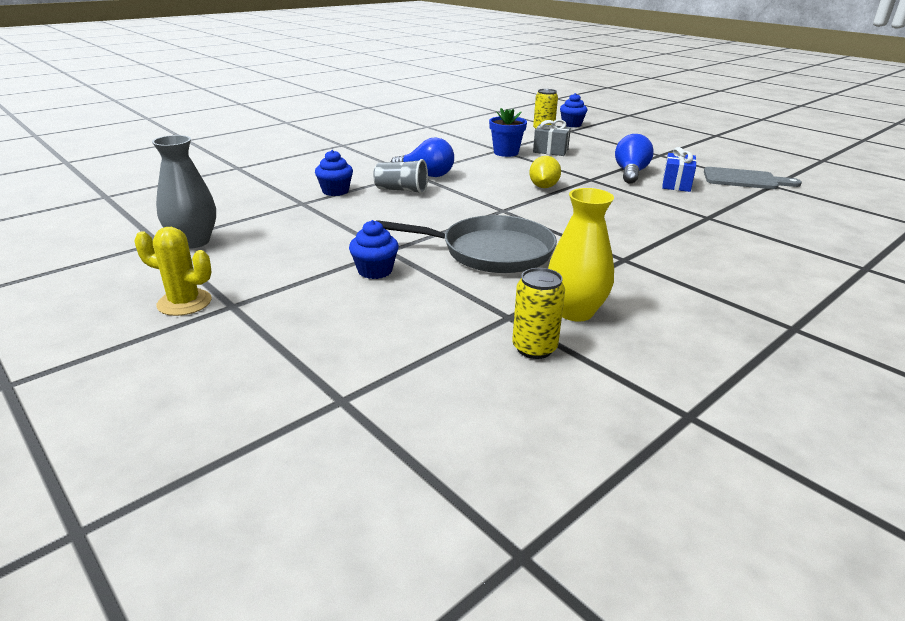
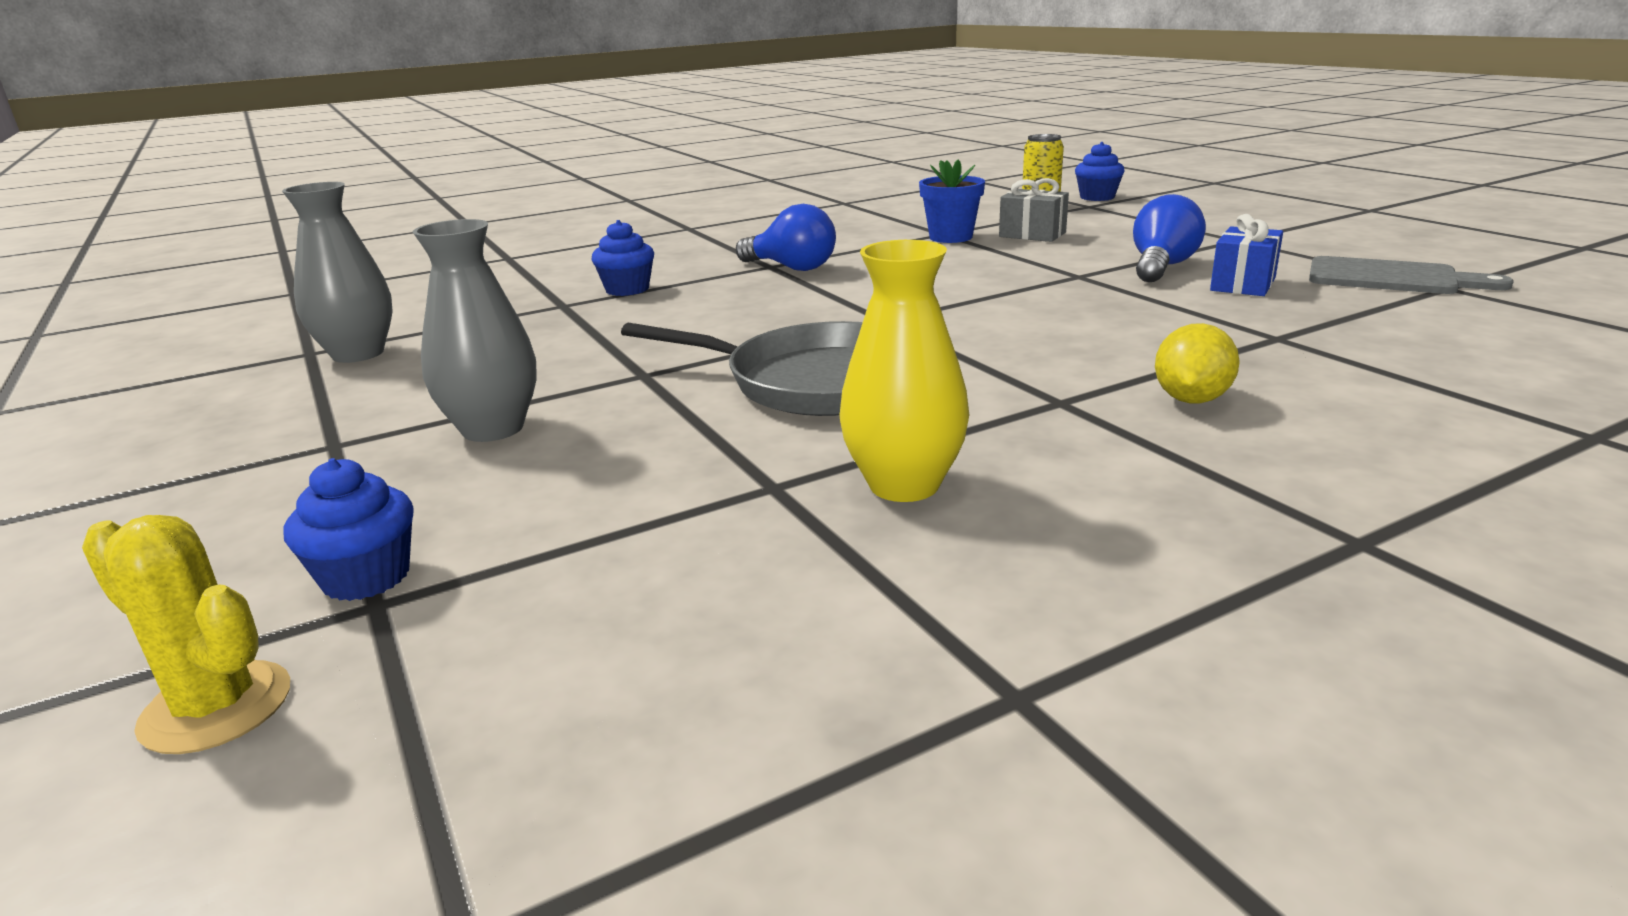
camera: 15 degrees right, 5 degrees down
yellow cactus [134,227,212,316] -> yellow cactus moved to [82,515,290,754]
blue cupcake [349,220,399,279] -> blue cupcake moved to [284,458,414,601]
grey cup [373,159,428,194] -> none
yellow can [512,268,565,359] -> none
yellow lemon [529,156,561,188] -> yellow lemon moved to [1155,323,1240,403]
none -> grey vase [413,219,537,442]

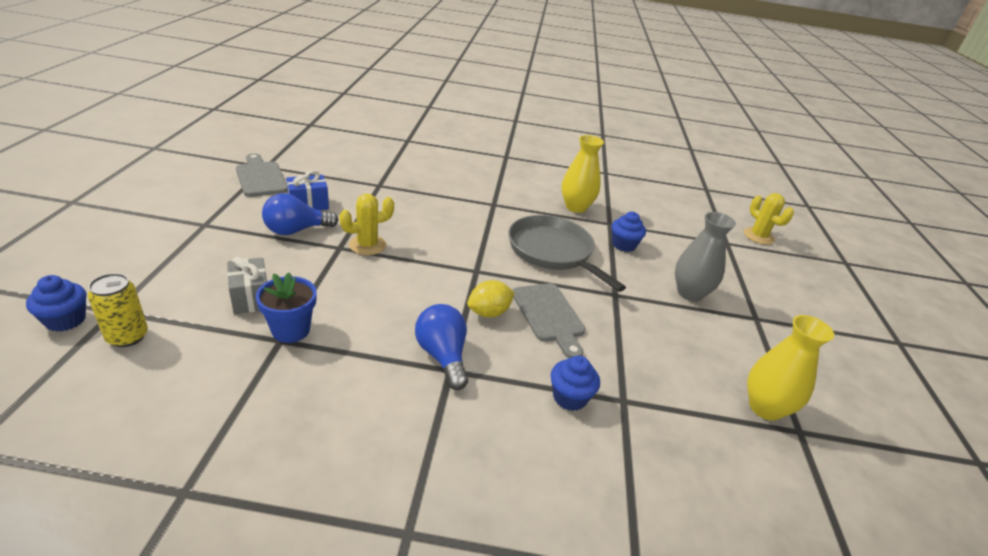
camera: 150 degrees left, 10 degrees up
grey vase [282,182,392,363] -> yellow vase [747,315,834,421]
blue cupcake [284,458,414,601] -> blue cupcake moved to [612,212,646,252]
yellow lemon [1155,323,1240,403] -> yellow lemon moved to [467,280,515,317]
none -> yellow cactus [339,194,394,255]
none -> grey cutting board [513,283,586,358]

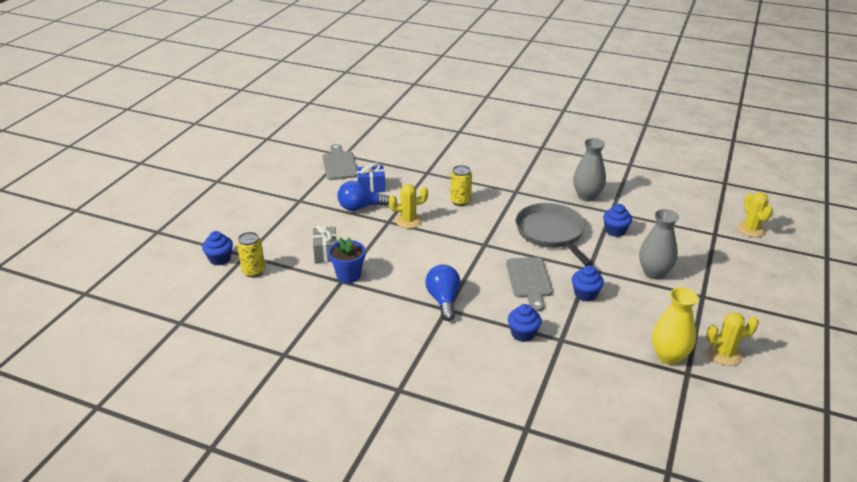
camera: 20 degrees right, 0 degrees up
yellow lemon [467,280,515,317] -> none
yellow vase [562,135,604,213] -> grey vase [573,138,606,201]
none -> yellow can [450,165,472,206]
none -> blue cupcake [572,265,604,302]
none -> yellow cactus [706,312,759,366]

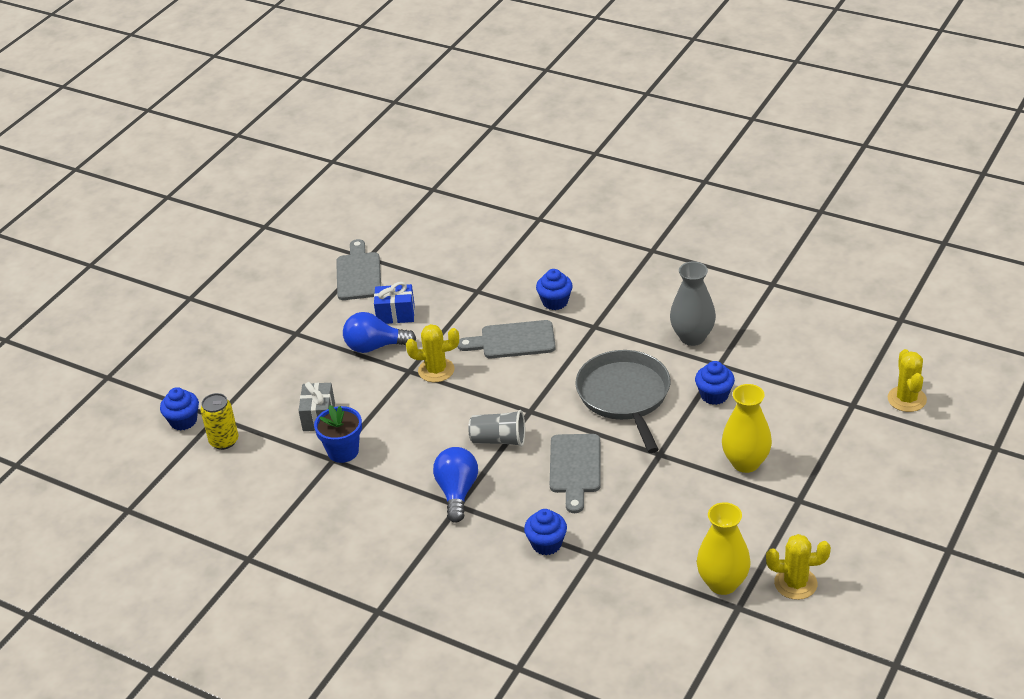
camera: 10 degrees right, 5 degrees up
yellow can [450,165,472,206] -> grey cutting board [457,320,556,358]
blue cupcake [572,265,604,302] -> blue cupcake moved to [536,269,573,310]
grey vase [639,209,679,279] -> yellow vase [722,384,772,473]
none -> grey cup [468,410,525,447]

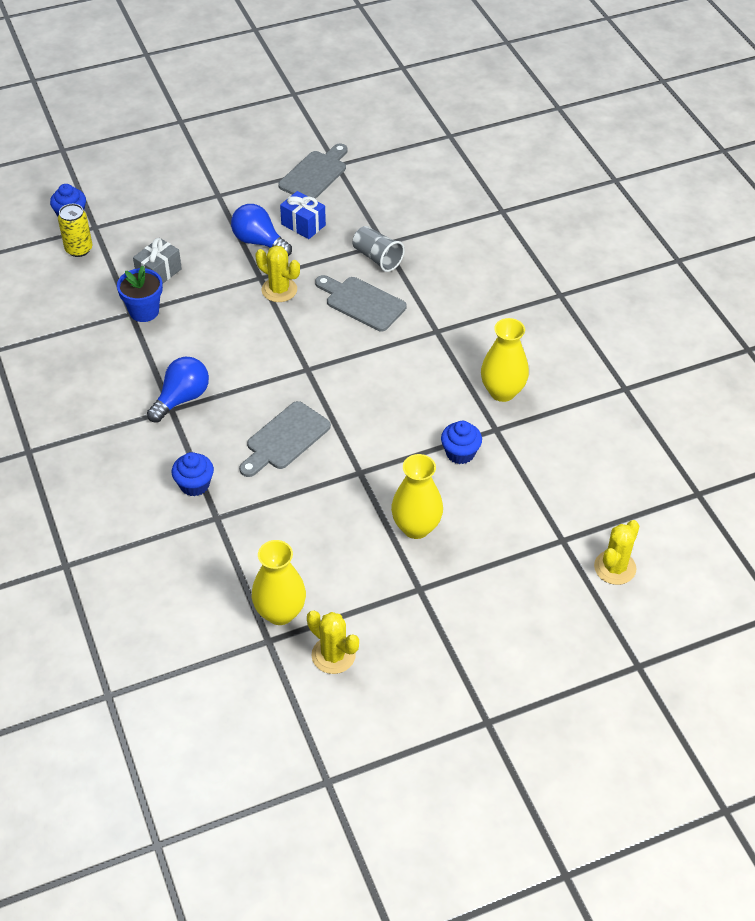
camera: 35 degrees right, 10 degrees up
grey cup [468,410,525,447] -> grey cup moved to [352,226,405,272]
blue cupcake [536,269,573,310] -> none
grey pan [576,350,671,453] -> none
grey vase [670,261,716,346] -> yellow vase [481,318,529,402]

